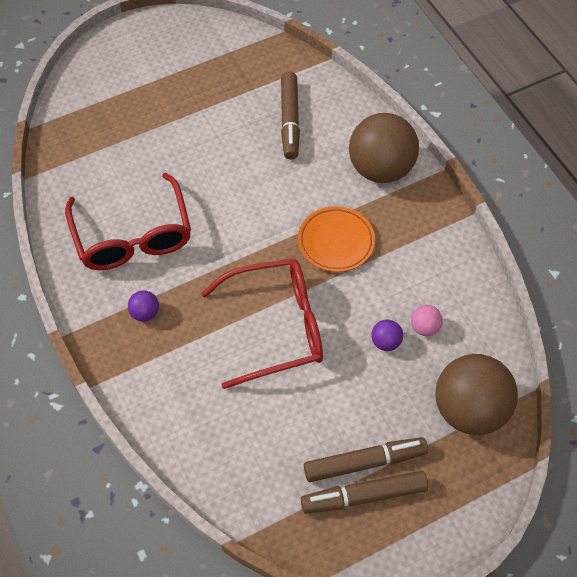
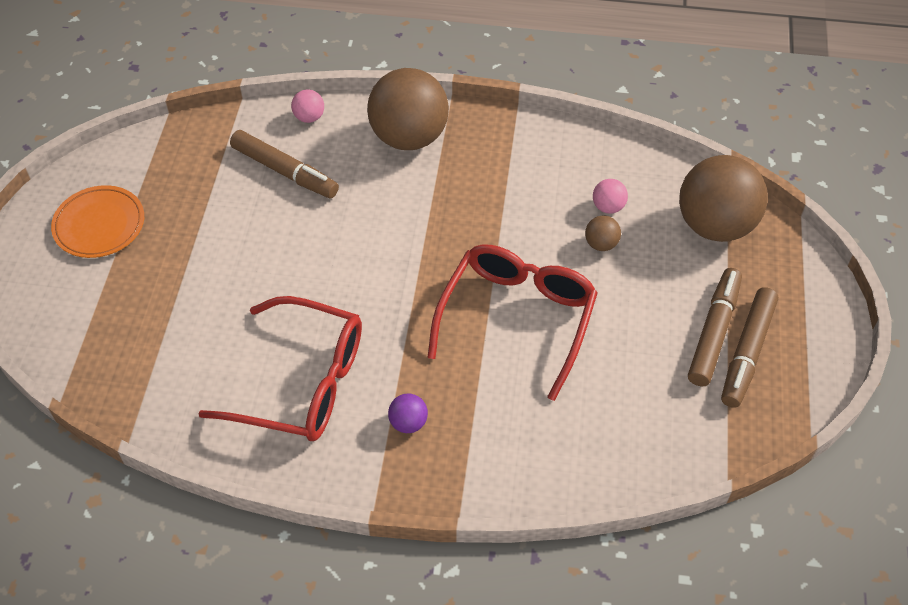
camera: 55 degrees left, 5 degrees down
orange plate [298,206,375,272] -> orange plate moved to [51,185,144,258]
purple ball [371,320,403,351] -> brown ball [585,215,621,251]
none -> pink ball [291,89,324,123]

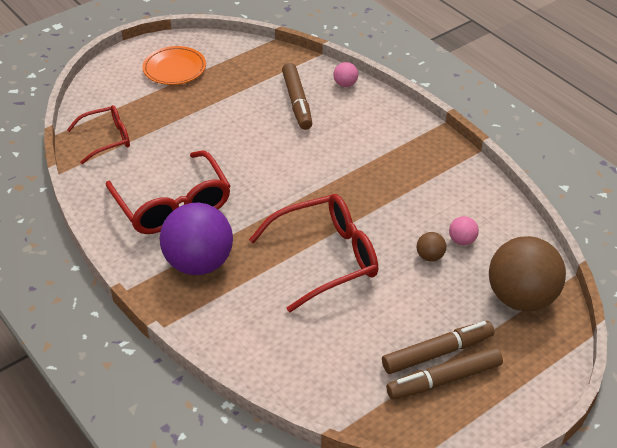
camera: 45 degrees right, 10 degrees down
brown ball [367,68,449,150] -> none
purple ball [388,394,428,433] -> purple ball [160,203,233,275], size x2.40
none -> red glasses [67,105,130,164]

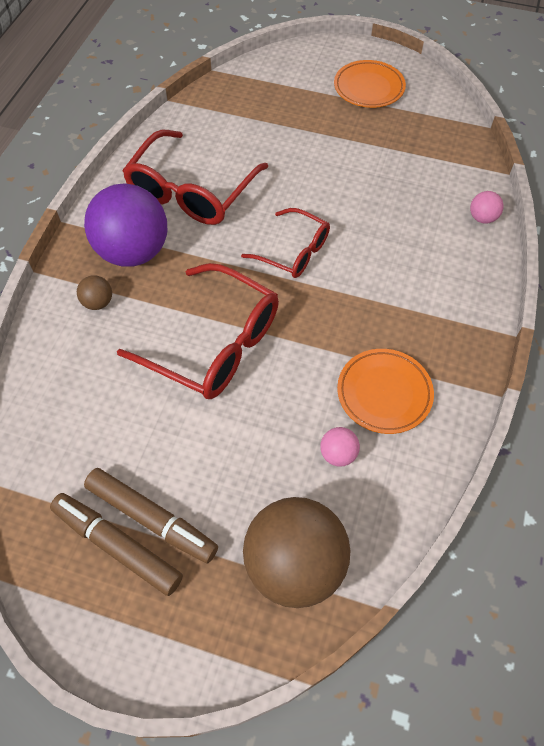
camera: 55 degrees right, 15 degrees up
red glasses [67,105,130,164] -> red glasses moved to [241,208,330,278]
brown marker [282,63,312,130] -> none
brown ball [417,232,446,261] -> brown ball moved to [77,275,112,310]
none -> orange plate [337,349,434,434]

